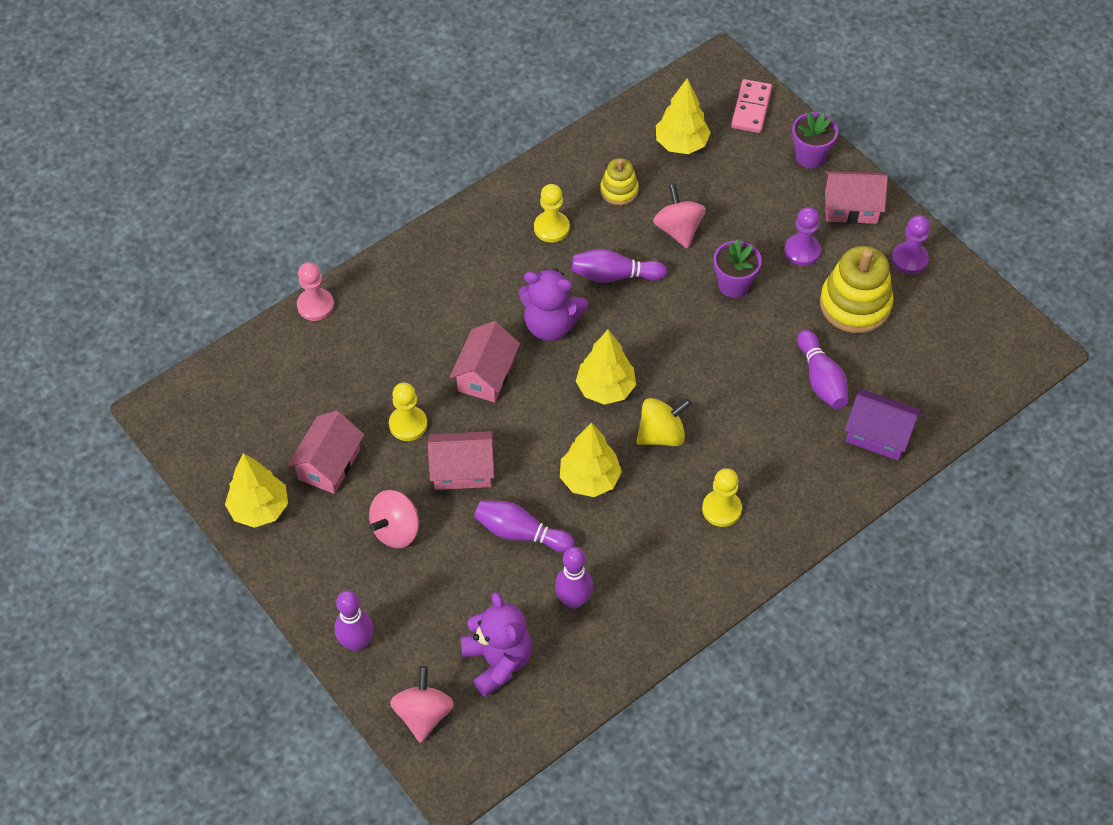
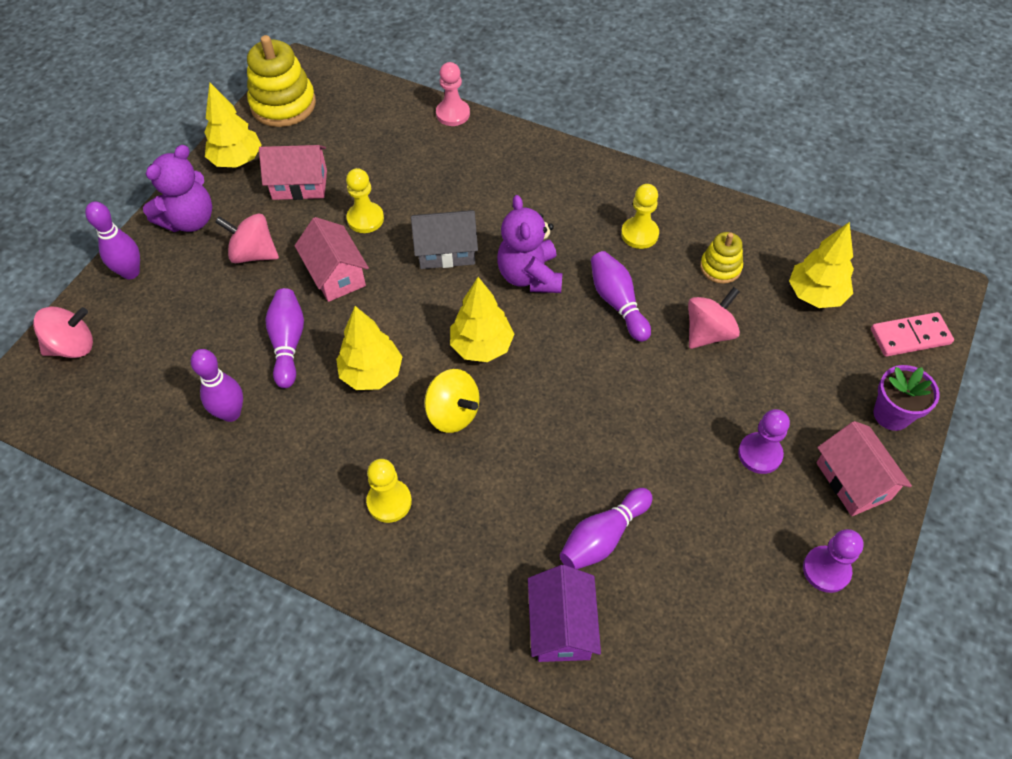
camera: 65 degrees right, 0 degrees up
pink house [450,321,520,403] -> grey house [411,210,478,269]
purple teddy bear [460,592,532,697] -> purple teddy bear moved to [143,145,212,232]
purple flower pot [714,239,762,298] -> none
yellow stacking toy [820,246,894,333] -> yellow stacking toy moved to [247,35,316,127]

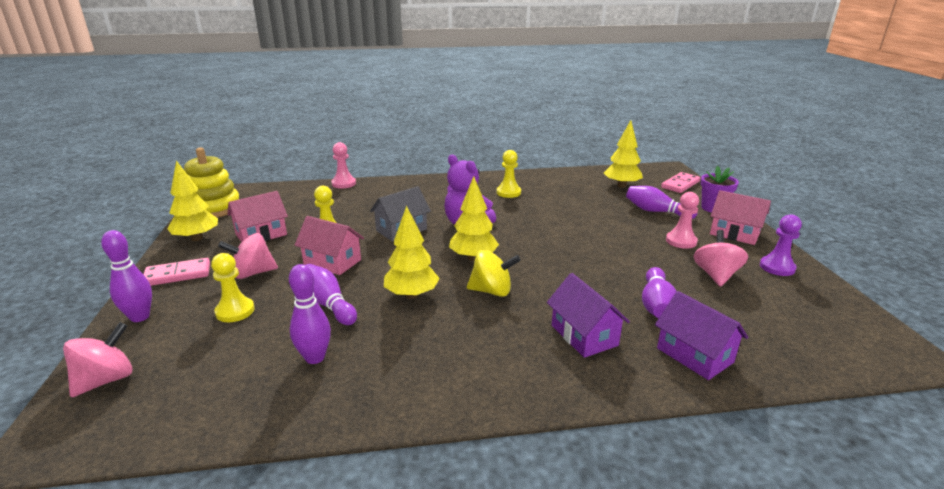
camera: 35 degrees left, 30 degrees down
purple teddy bear [143,145,212,232] -> pink domino [143,258,210,286]
yellow pawn [366,459,412,523] -> yellow pawn moved to [211,253,255,322]
purple bowling pin [591,251,651,342] -> purple bowling pin moved to [626,186,697,219]
pink spinning top [688,287,740,349] -> pink spinning top moved to [693,230,748,287]
yellow stacking toy [700,232,743,284] -> none
purple pawn [738,409,790,474] -> pink pawn [666,192,699,249]
none -> purple house [547,273,630,358]

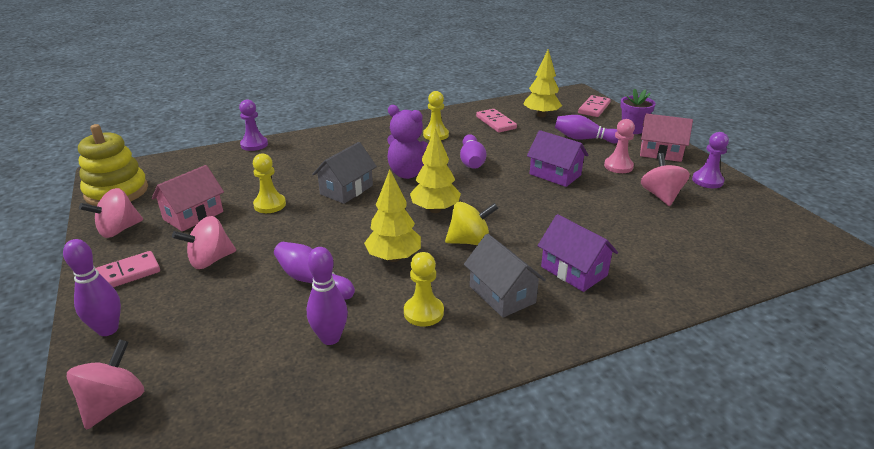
camera: 15 degrees left, 5 degrees up
yellow tree [167,161,218,241] -> pink spinning top [79,188,143,238]
yellow pawn [211,253,255,322] -> yellow pawn moved to [404,252,444,327]
pink house [295,216,364,275] -> none
pink pawn [331,142,356,189] -> purple pawn [239,99,268,151]
purple bowling pin [642,267,677,318] -> purple bowling pin moved to [460,134,487,169]
purple house [655,291,748,380] -> purple house moved to [527,130,588,187]
none -> grey house [464,234,546,318]
none -> pink domino [476,109,517,132]

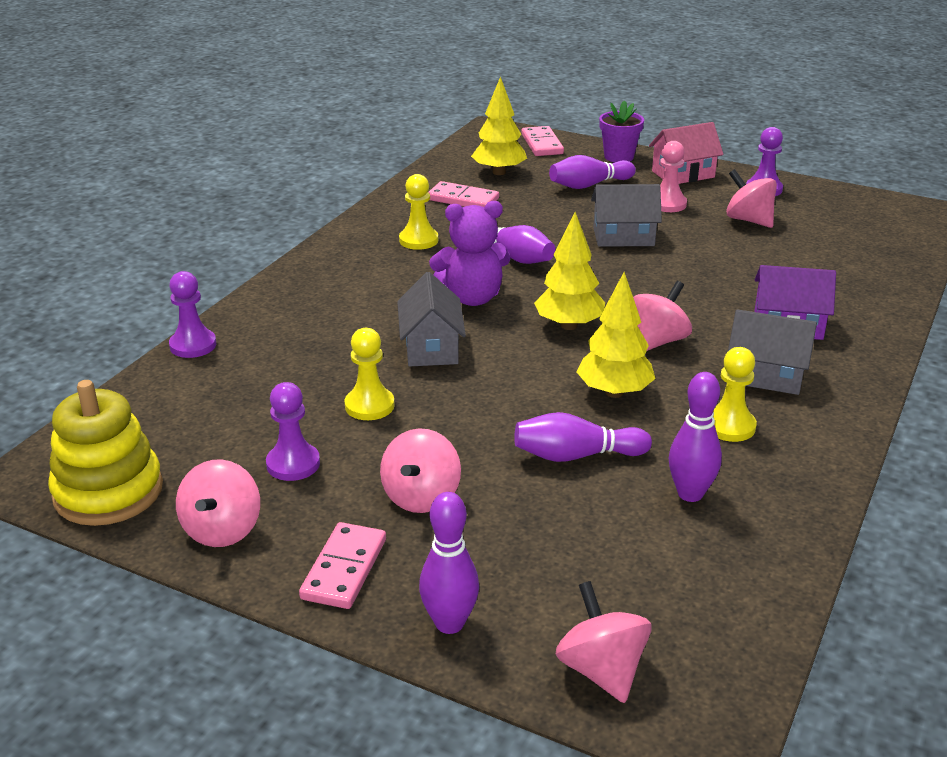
camera: 40 degrees left, 0 degrees up
pink house [152,165,224,231] -> purple pawn [266,382,320,481]
yellow spinning top [445,202,498,245] -> pink spinning top [633,281,692,351]
purple house [527,130,588,187] -> grey house [591,184,662,247]

